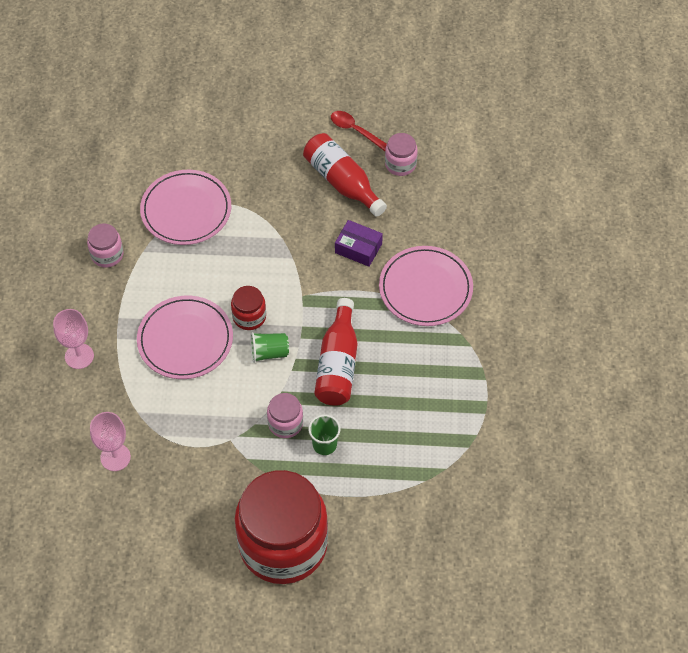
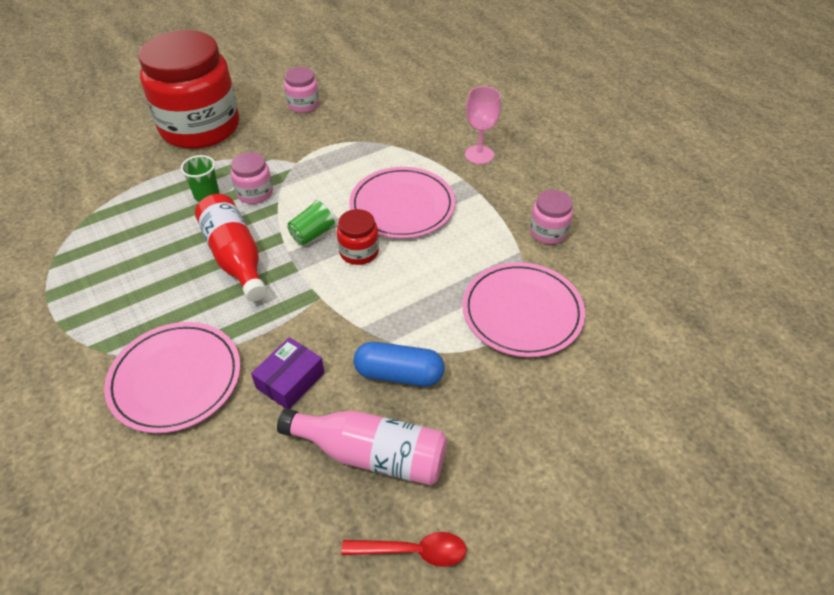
camera: 145 degrees right, 10 degrees down
pink goblet [90,412,131,471] -> none
red bottle [303,133,387,217] -> pink bottle [277,409,447,485]
purple box [335,220,383,267] -> purple box turned 45 degrees counterclockwise [251,337,324,409]
pink jar [385,133,418,176] -> pink jar moved to [284,67,319,113]
none -> blue capsule [354,342,445,387]

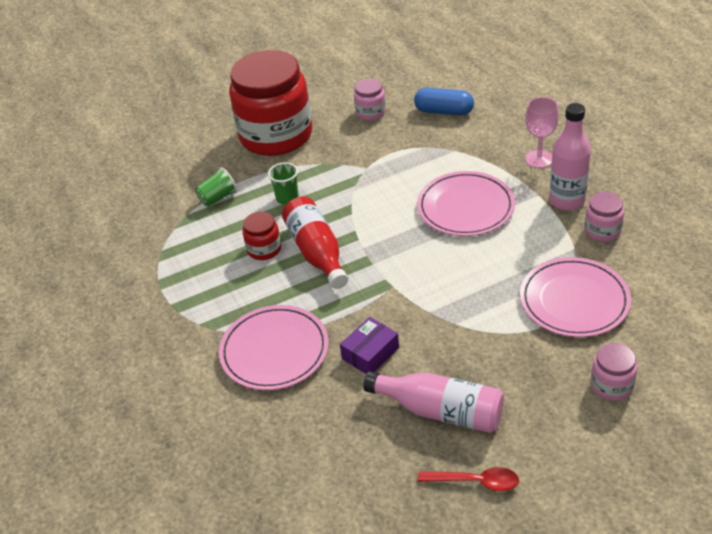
camera: 10 degrees right, 5 degrees down
pink jar [231,152,273,204] -> pink jar moved to [591,343,637,401]
green cup [288,198,338,245] -> green cup moved to [195,168,237,207]
red jar [337,209,379,265] -> red jar moved to [243,212,281,260]
blue capsule [354,342,445,387] -> blue capsule moved to [414,88,474,116]
none -> pink bottle [549,103,591,211]

